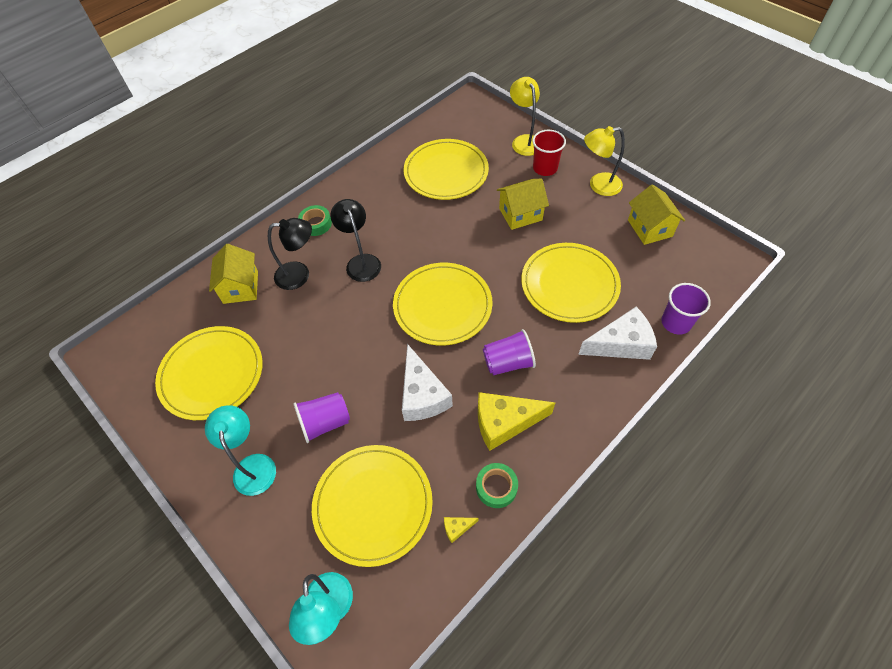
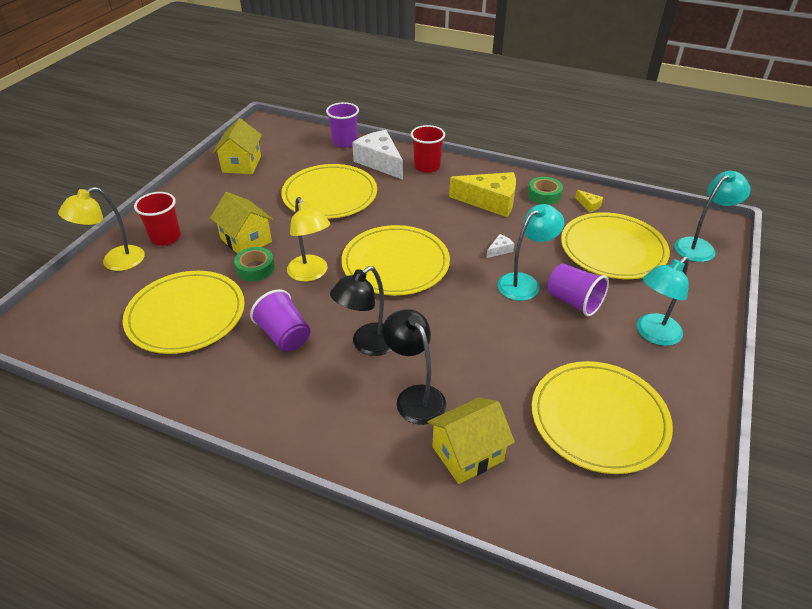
camera: 115 degrees left, 15 degrees down
green tape [298,205,332,236] -> green tape moved to [234,247,275,281]
white cheese [402,344,453,421] -> white cheese [486,234,514,258], size x0.42
yellow cheese [478,392,555,451] -> yellow cheese turned 45 degrees counterclockwise [449,172,516,217]
purple cup [483,329,536,375] -> purple cup moved to [250,289,310,352]
yellow lamp [584,126,625,196] -> yellow lamp moved to [287,197,330,282]
yellow house [628,184,685,245] -> yellow house turned 45 degrees counterclockwise [213,118,262,174]
none -> red cup [411,125,445,173]
none -> turquoise lamp [497,204,564,301]

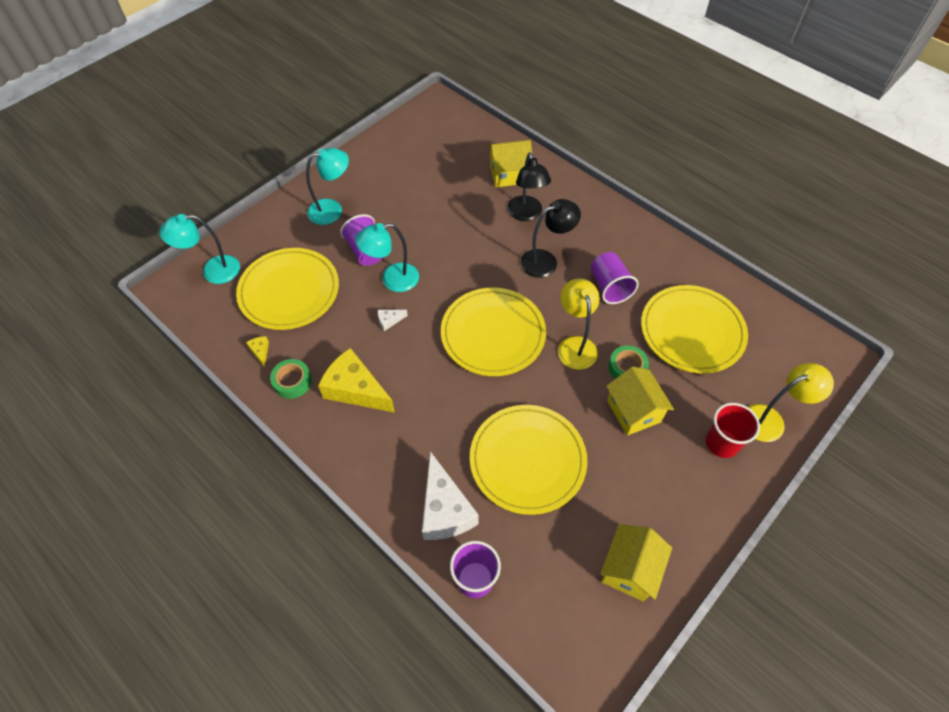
camera: 160 degrees left, 15 degrees up
red cup [411,125,445,173] -> none
yellow plate [532,361,673,474] -> none

